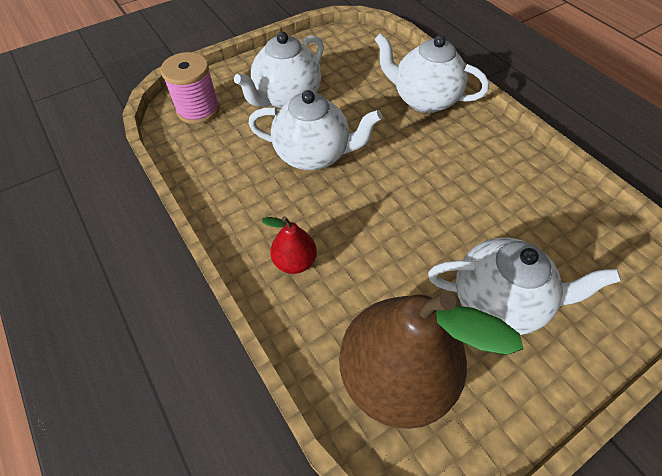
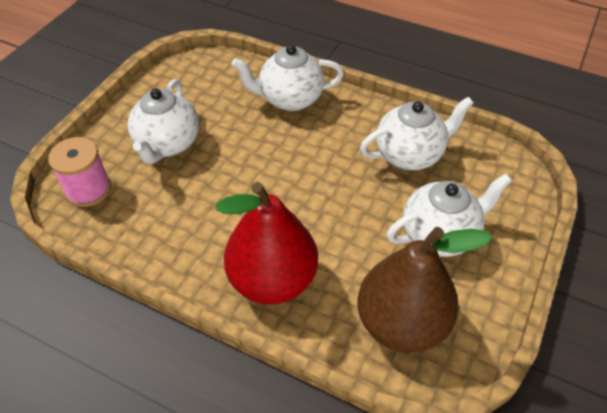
camera: 30 degrees left, 5 degrees down
white teapot [248,90,382,170] -> white teapot moved to [360,97,474,170]
red pear [261,216,317,274] -> red pear [216,182,318,305], size x2.19

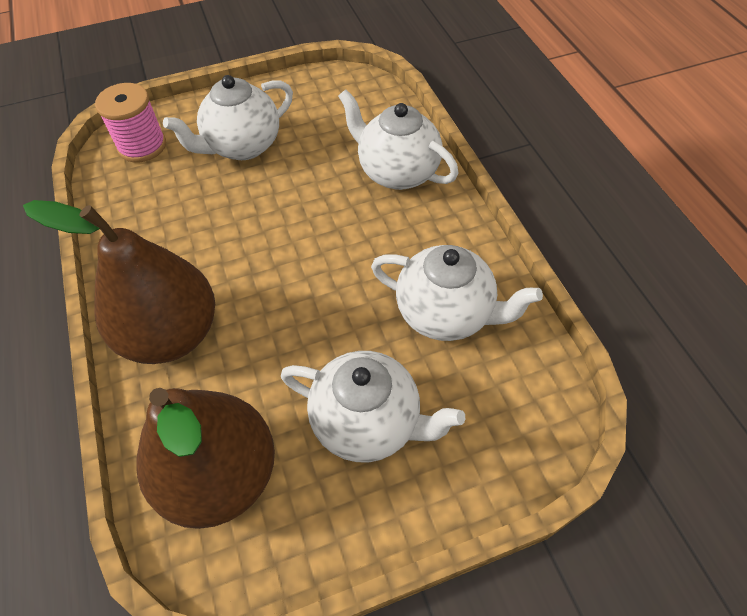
camera: 45 degrees right, 5 degrees up
red pear [216,182,318,305] -> brown pear [23,200,215,364]

